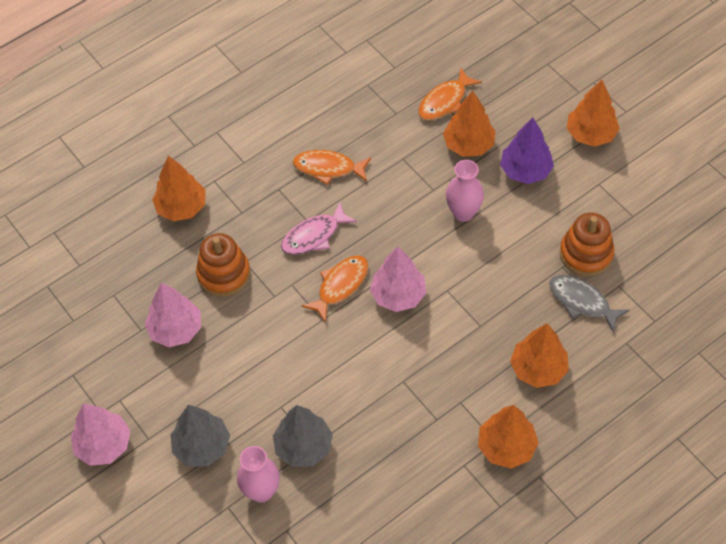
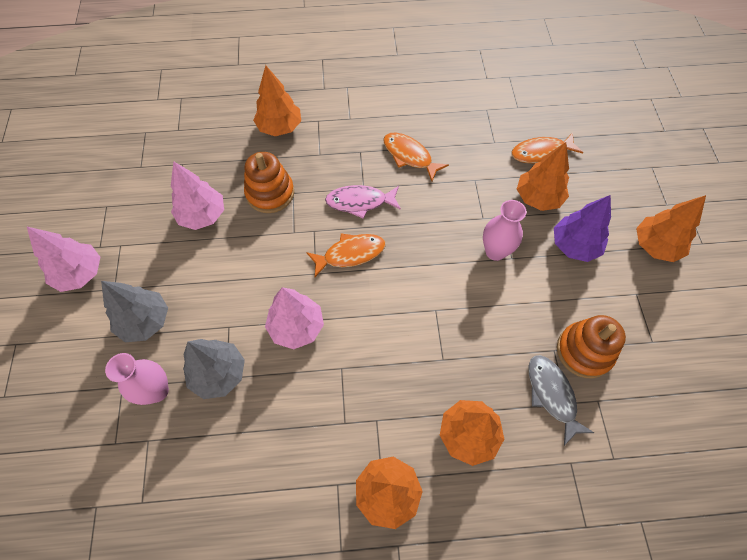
camera: 30 degrees right, 5 degrees up
pink tree [370,247,426,312] -> pink tree moved to [265,287,324,349]

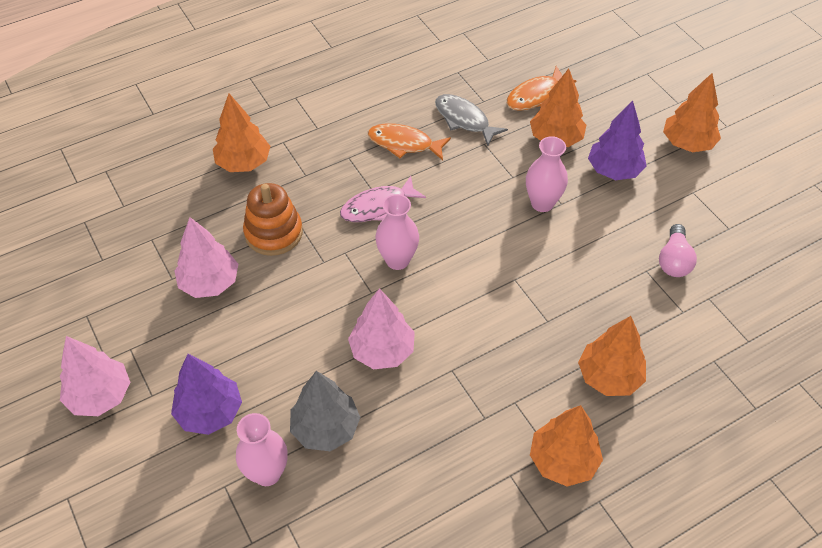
camera: 25 degrees left, 10 degrees down
grey tree [101,281,168,342] -> purple tree [171,354,242,435]
orange fish [306,233,386,277] -> pink vase [375,194,419,270]
grey fish [529,355,594,446] -> grey fish moved to [435,94,508,146]
orange stacking toy [557,315,626,378] -> pink light bulb [659,224,697,277]

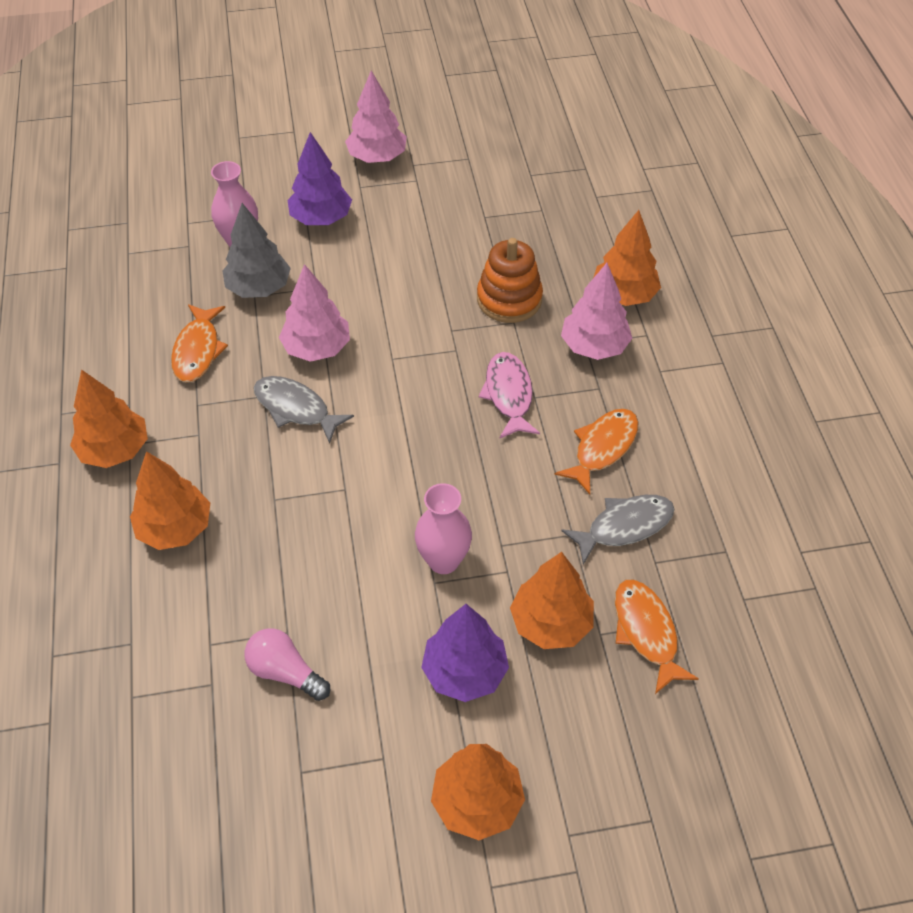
camera: 110 degrees right, 0 degrees up
pink tree [175,217,238,298] -> pink tree moved to [561,263,632,360]
pink vase [375,194,419,270] -> none
none -> orange fish [171,304,228,383]
none -> grey fish [254,376,354,444]

